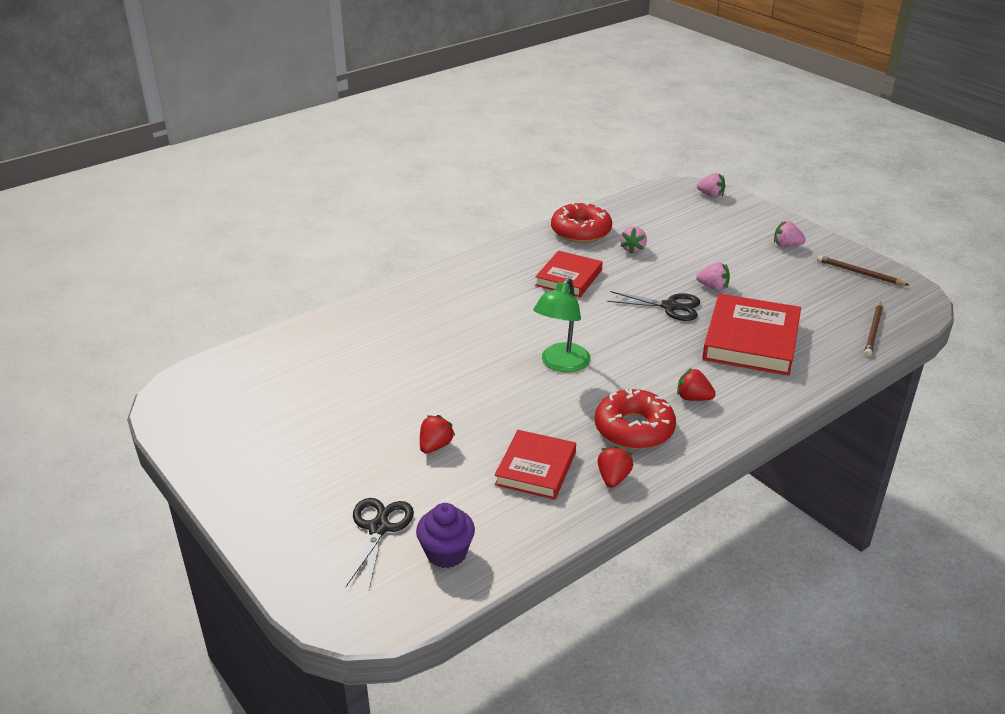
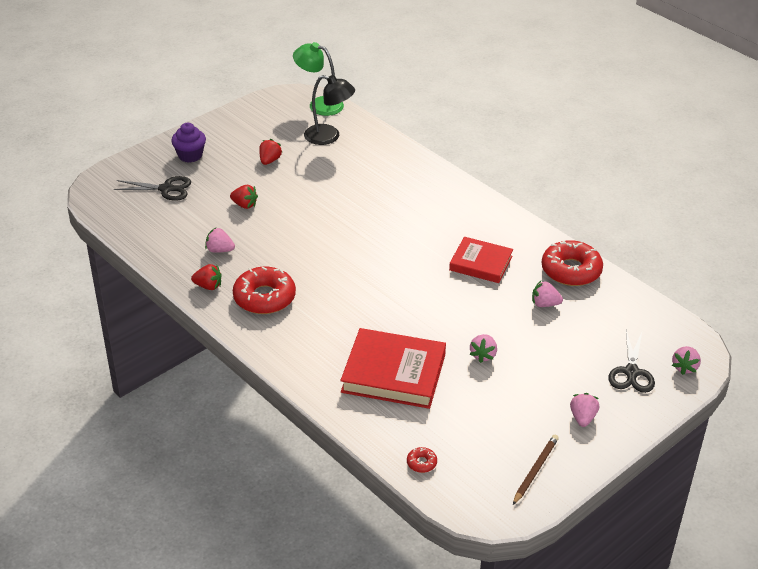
camera: 85 degrees right, 5 degrees up
purple cupcake [416,503,475,568] -> purple cupcake moved to [171,123,206,163]
red book [495,430,576,500] -> pink strawberry [205,227,235,253]
green lamp [533,278,590,372] -> green lamp moved to [293,42,344,116]
black scissors [607,291,700,321] -> black scissors moved to [609,330,655,393]
red strawberry [677,368,716,401] -> red strawberry moved to [259,139,283,165]
brown pencil [864,302,883,356] -> red donut [407,447,437,473]
none -> black lamp [304,75,355,145]

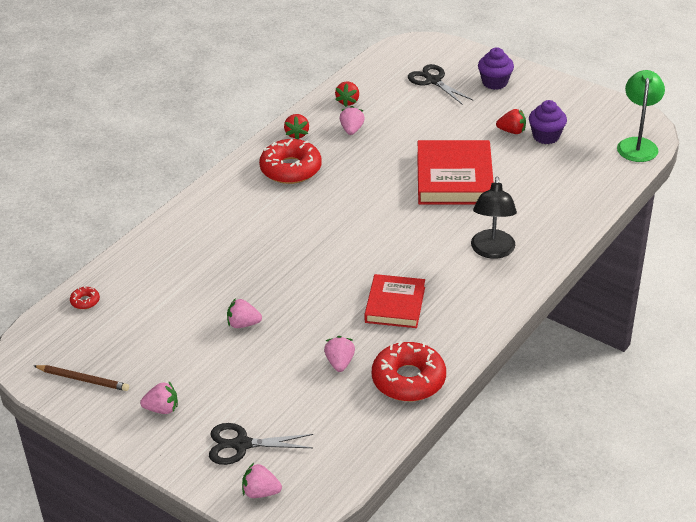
camera: 80 degrees right, 0 degrees up
black scissors [114,176,191,201] -> black scissors turned 150 degrees clockwise [408,64,474,105]
red strawberry [230,185,258,209] -> red strawberry moved to [335,82,359,107]
black lamp [304,75,355,145] -> black lamp moved to [471,176,517,259]
red book [340,328,446,409] -> red book moved to [417,140,494,204]
none -> purple cupcake [529,100,567,144]

